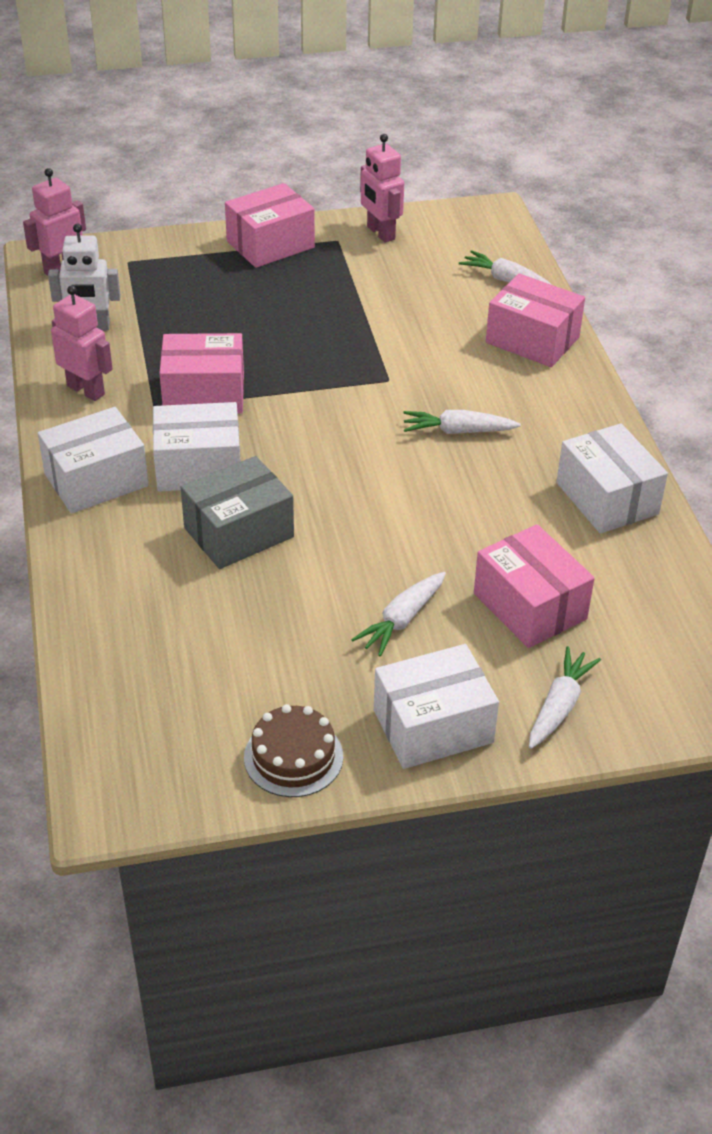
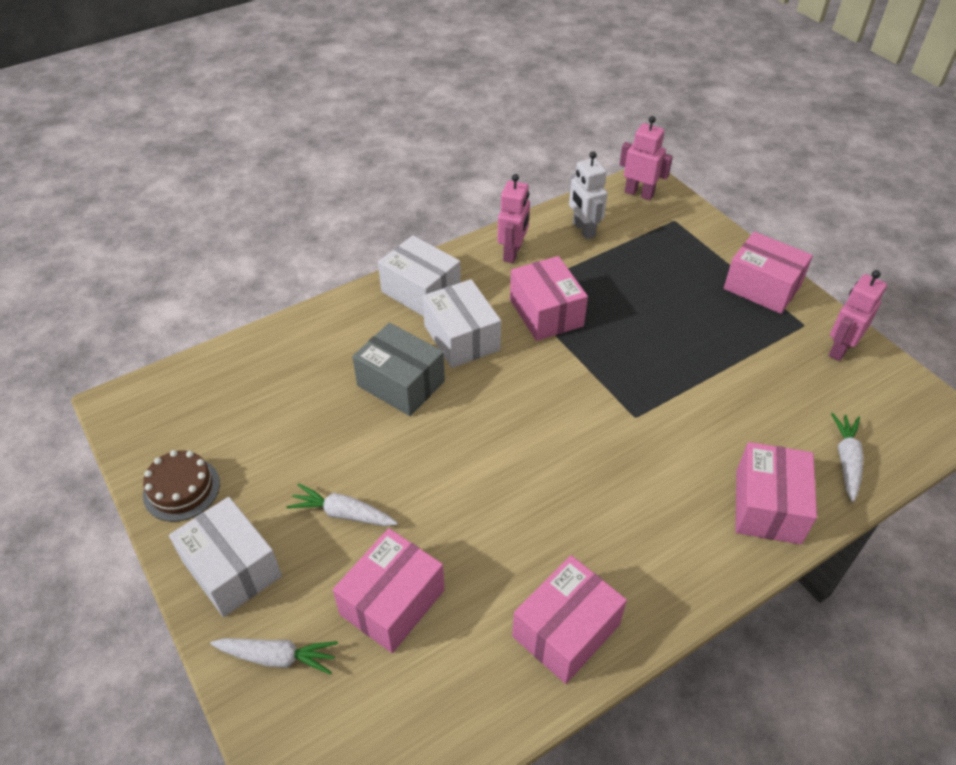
camera: 70 degrees right, 5 degrees up
white carrot [403,410,521,434] -> none
white box [556,423,668,534] -> pink box [512,555,627,684]

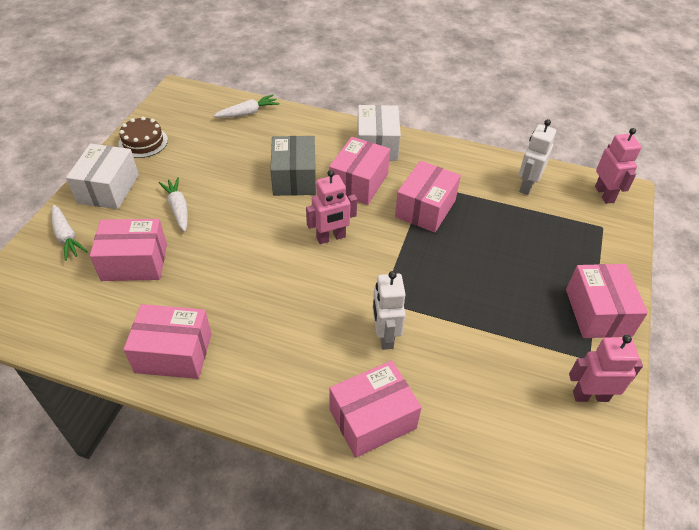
camera: 50 degrees right, 0 degrees up
white box [422,279,501,368] -> pink box [329,137,390,205]
pink robot [497,174,530,263] -> pink robot moved to [306,170,357,244]
white carrot [831,413,864,502] -> white carrot moved to [213,94,280,118]
none -> white robot [372,271,406,350]

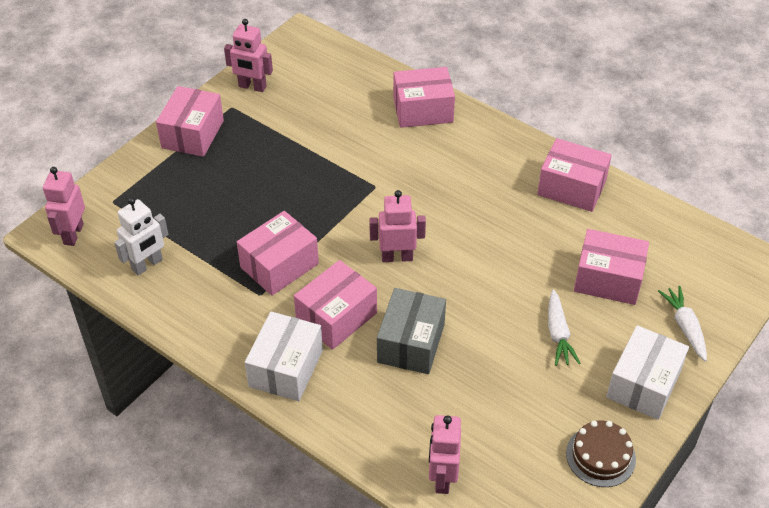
camera: 160 degrees left, 0 degrees up
white carrot [213,94,280,118] -> pink robot [429,415,461,494]
white robot [372,271,406,350] -> none

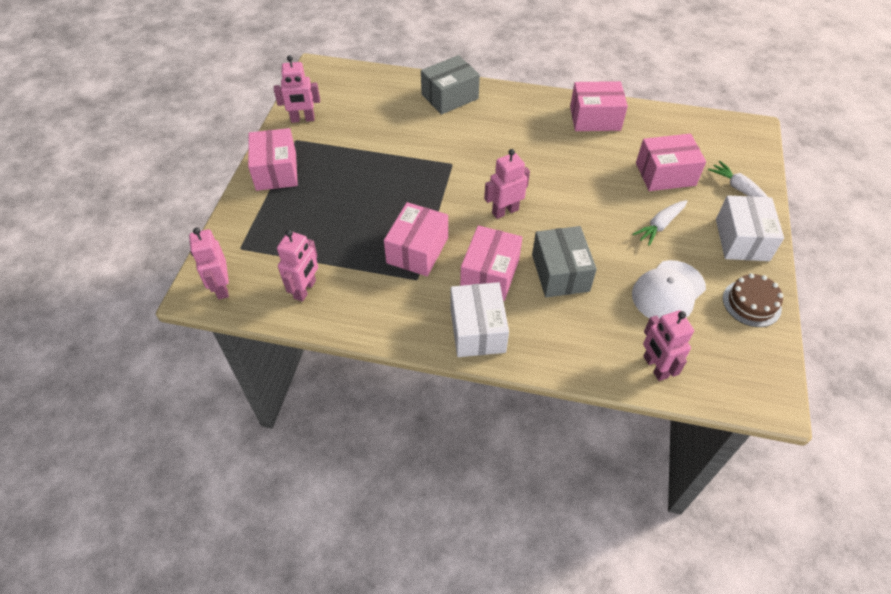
camera: 25 degrees left, 5 degrees up
white robot [114,197,168,275] -> pink robot [277,230,318,302]
pink box [393,67,455,128] -> grey box [421,55,480,115]
white carrot [548,289,580,366] -> white carrot turned 75 degrees clockwise [632,200,687,246]
none -> white cap [632,260,706,319]

